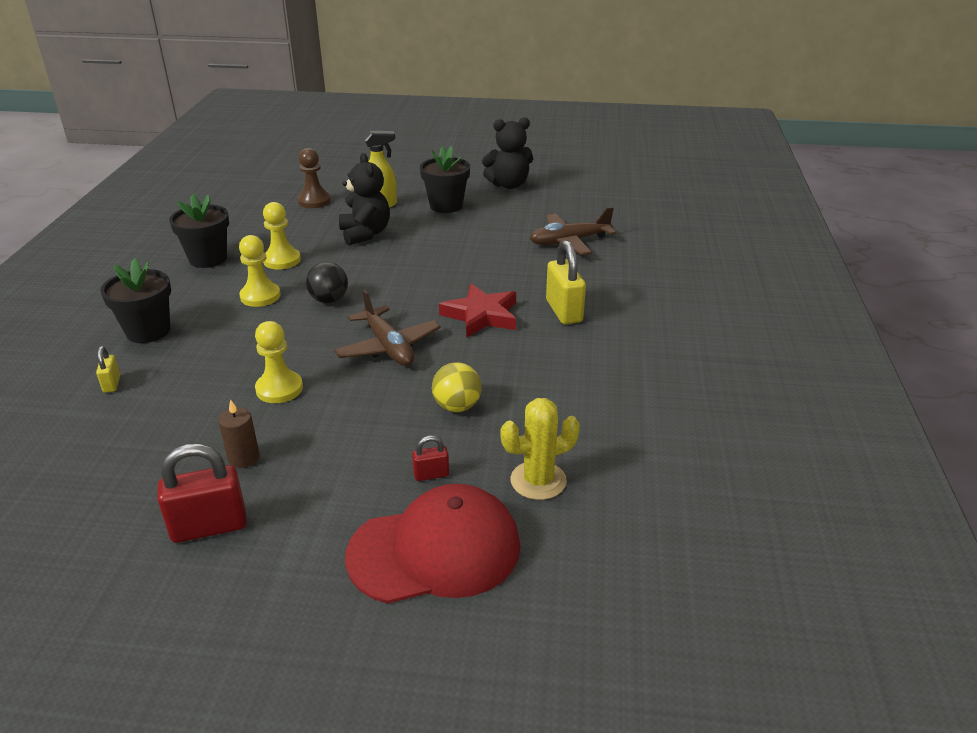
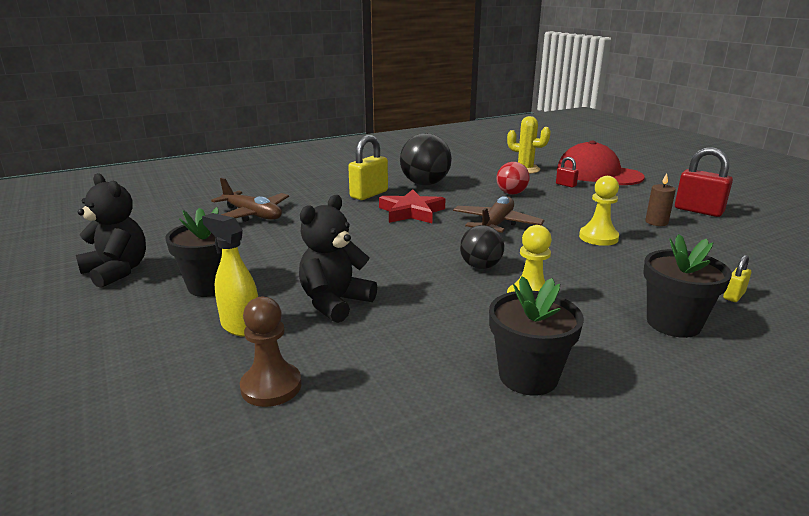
camera: 125 degrees left, 10 degrees down
yellow pawn [263,202,301,270] -> none
yellow ball [432,362,481,412] -> red ball [497,162,530,195]
none -> black ball [400,133,452,186]

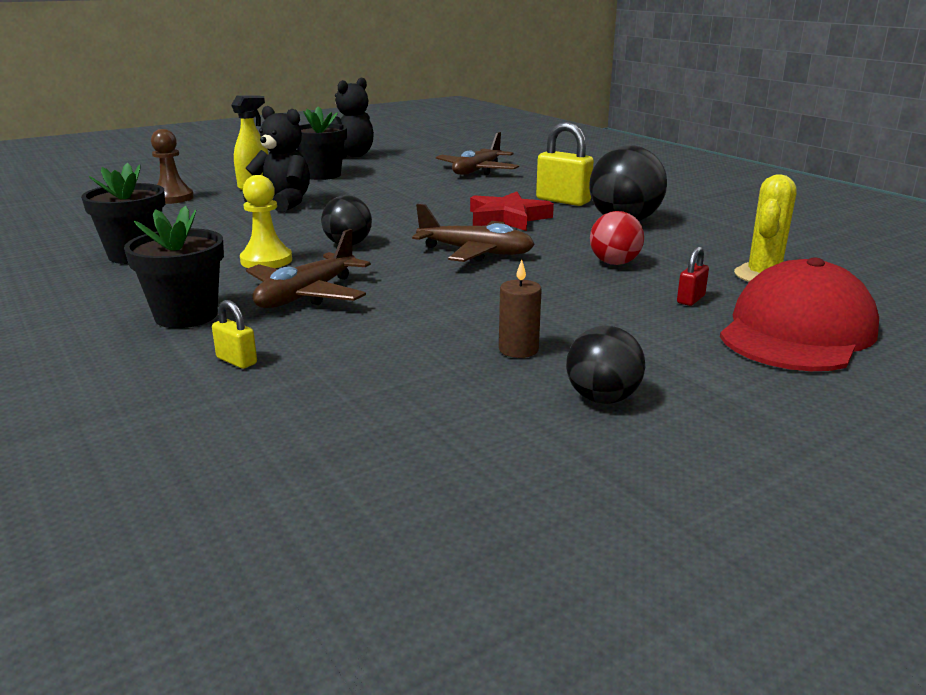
camera: 85 degrees right, 0 degrees up
yellow pawn [579,176,619,246] -> none
red padlock [675,147,733,217] -> black ball [566,326,645,404]
none -> brown plane [246,229,371,308]

